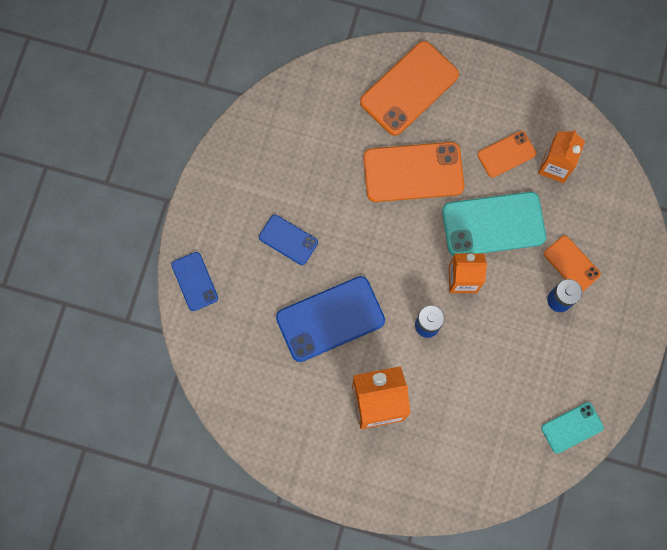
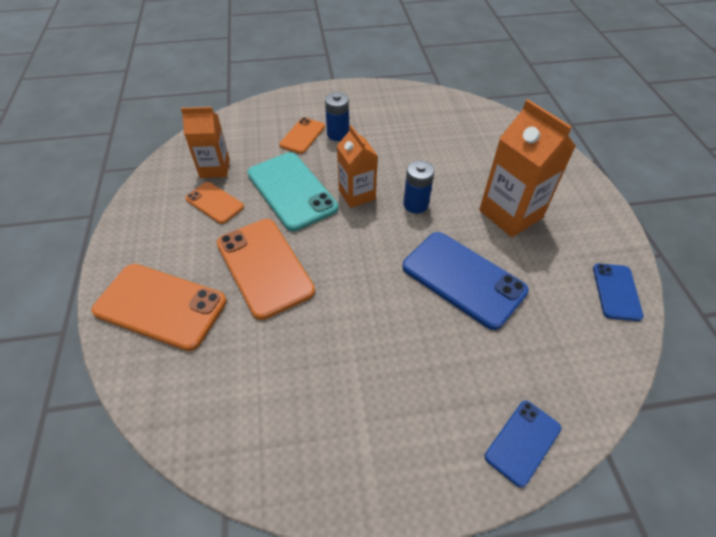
camera: 115 degrees left, 25 degrees down
blue phone [259,215,318,265] -> blue phone moved to [593,263,644,321]
turquoise phone [541,402,604,454] -> none

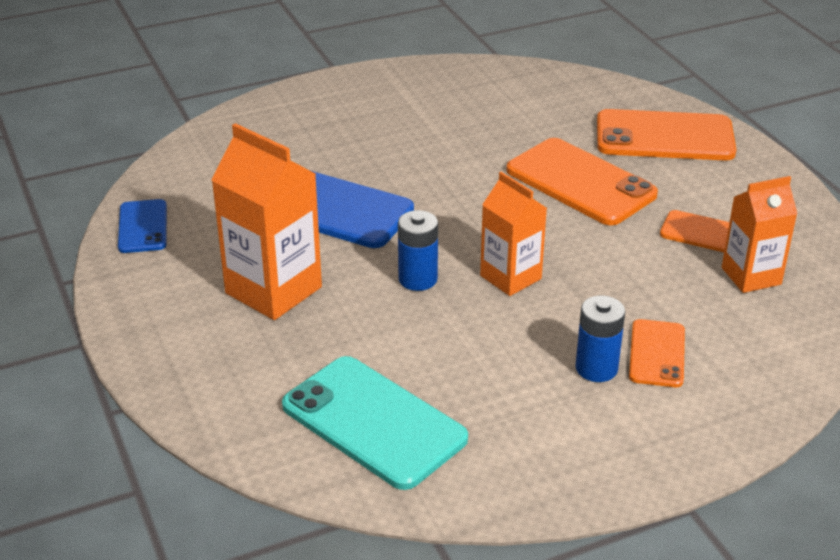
camera: 165 degrees right, 15 degrees down
turquoise phone [247,152,338,231] -> turquoise phone moved to [282,356,468,490]
blue phone [485,401,561,488] -> none

